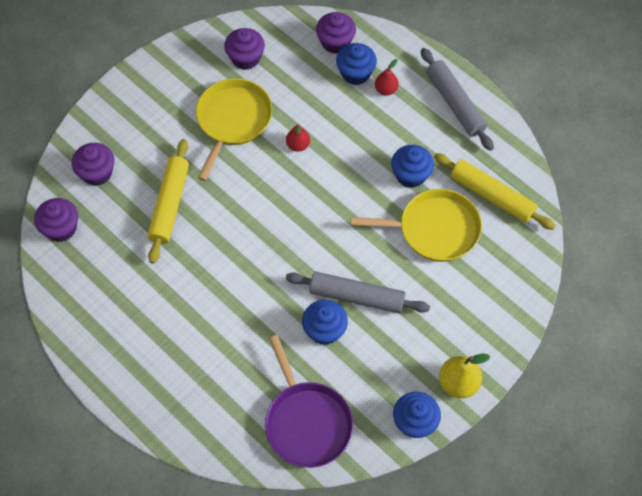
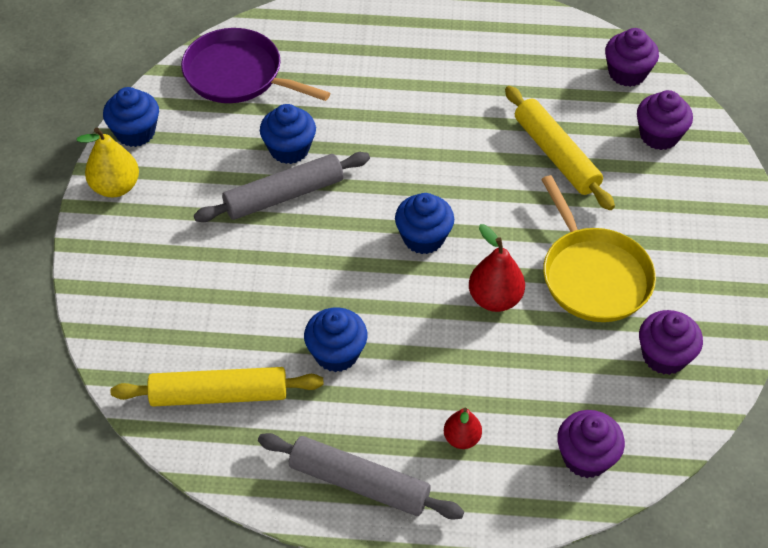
camera: 140 degrees right, 10 degrees down
red pear [286,124,310,152] -> red pear [469,224,525,312], size x1.57
blue cupcake [336,43,377,85] -> blue cupcake moved to [395,193,454,254]
yellow pan [350,189,482,262] -> none

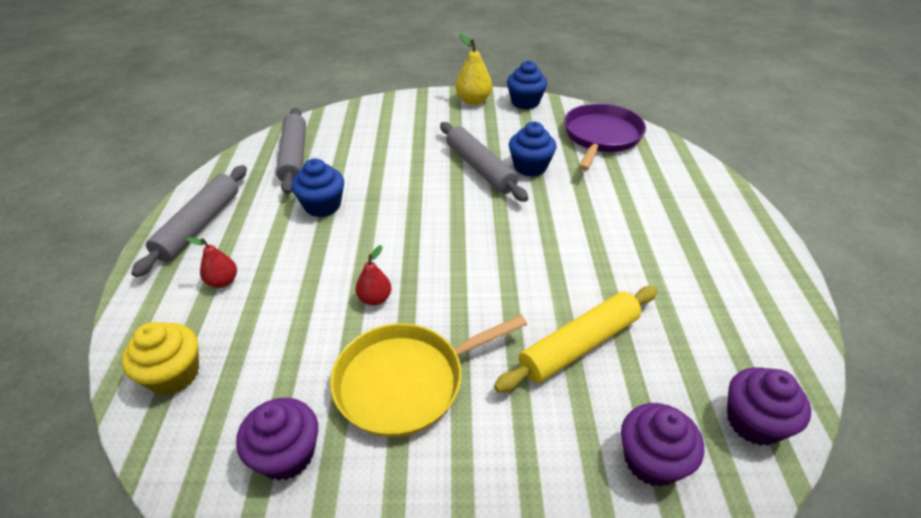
camera: 85 degrees right, 10 degrees down
yellow rolling pin [111,367,324,407] -> grey rolling pin [276,108,306,194]
blue cupcake [395,193,454,254] -> none
red pear [469,224,525,312] -> red pear [355,245,391,305], size x0.64
purple cupcake [557,410,625,478] -> yellow cupcake [121,322,199,395]

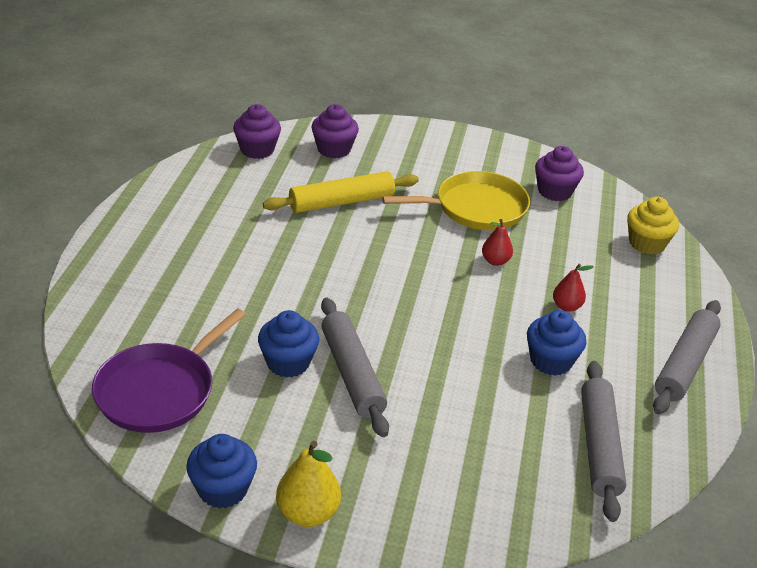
camera: 170 degrees left, 5 degrees down
red pear [186,237,237,288] -> red pear moved to [553,264,594,312]

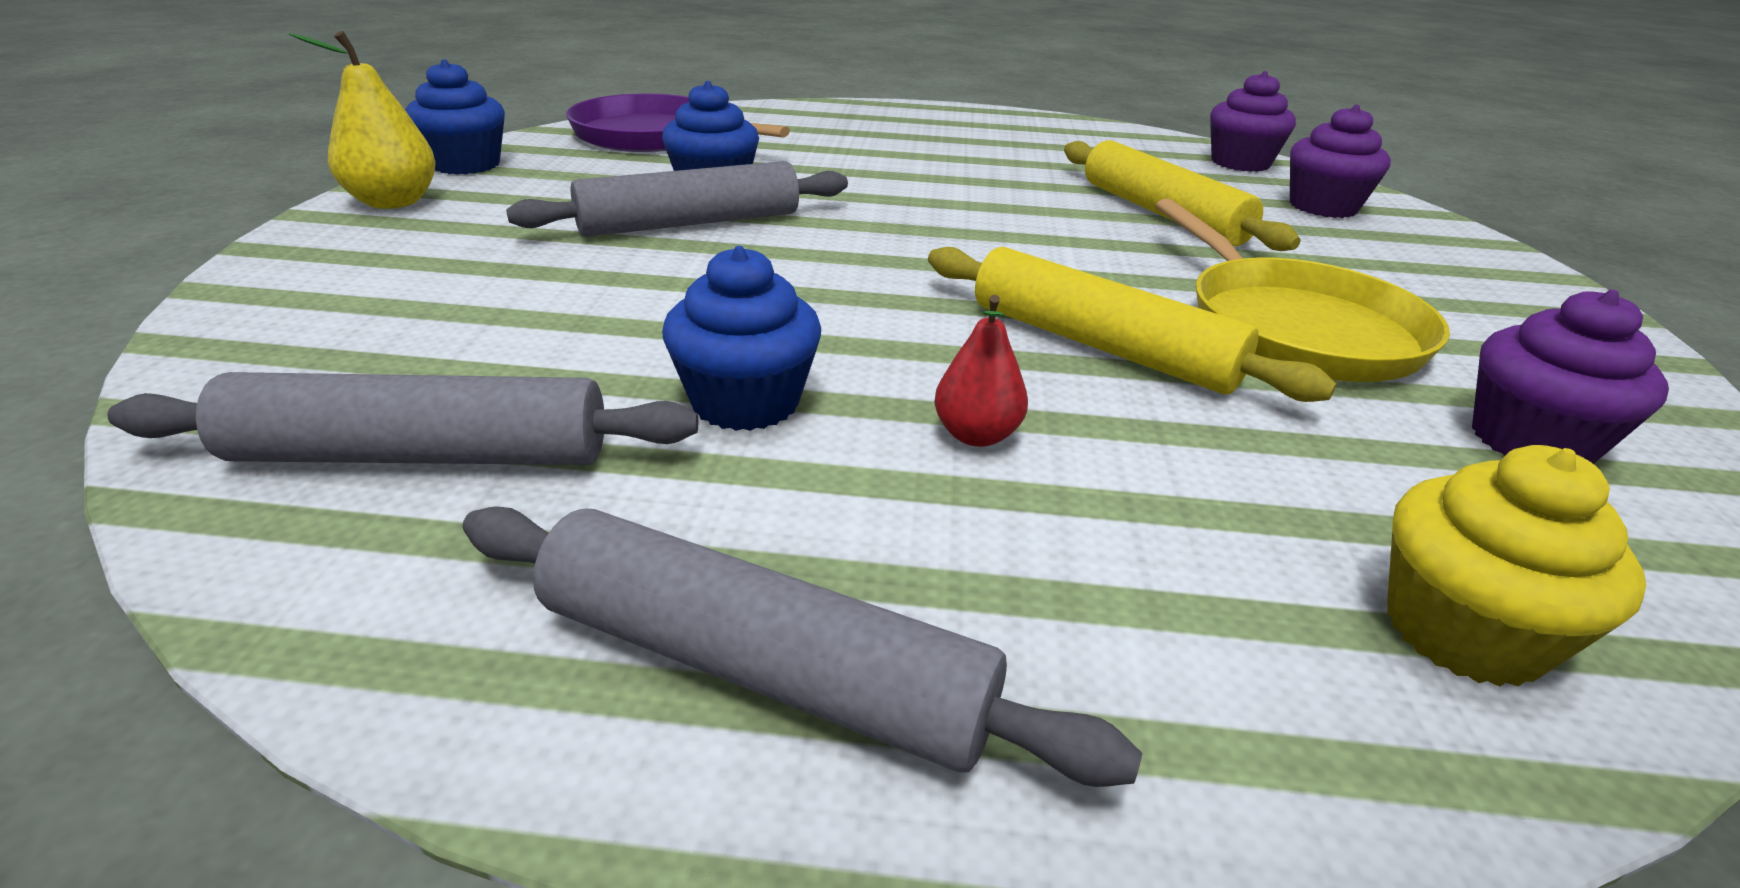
camera: 85 degrees right, 5 degrees down
red pear [482,219,513,266] -> yellow rolling pin [928,247,1336,402]

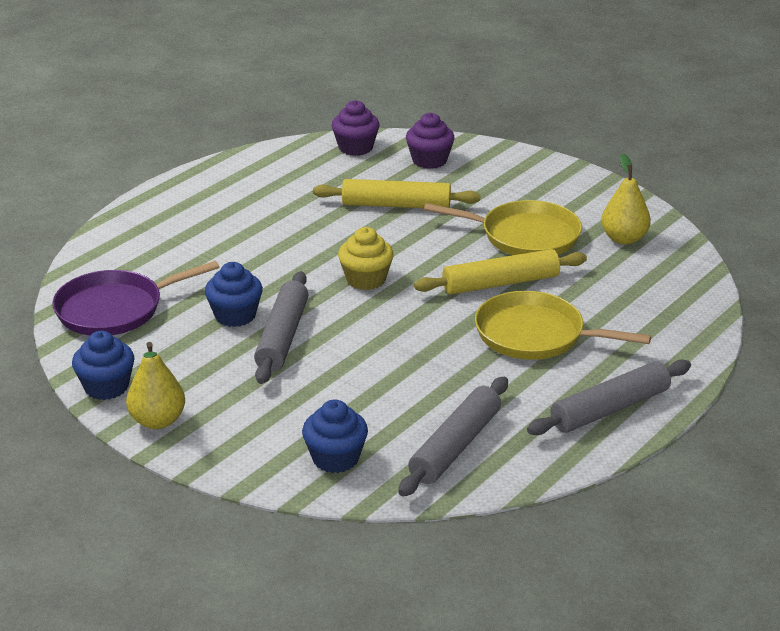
camera: 55 degrees left, 0 degrees up
blue cupcake [662,246,821,431] -> blue cupcake moved to [302,400,368,473]
red pear [934,295,1028,447] -> yellow pan [475,291,651,360]
yellow cupcake [1387,445,1646,687] -> yellow cupcake moved to [338,227,394,290]
purple cupcake [1472,289,1669,464] -> yellow pear [601,154,651,245]

